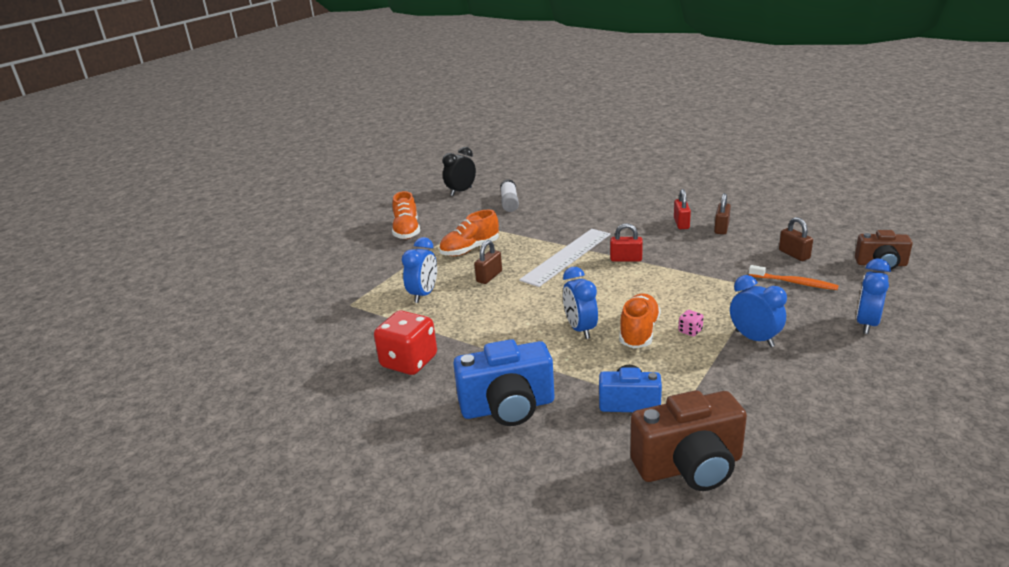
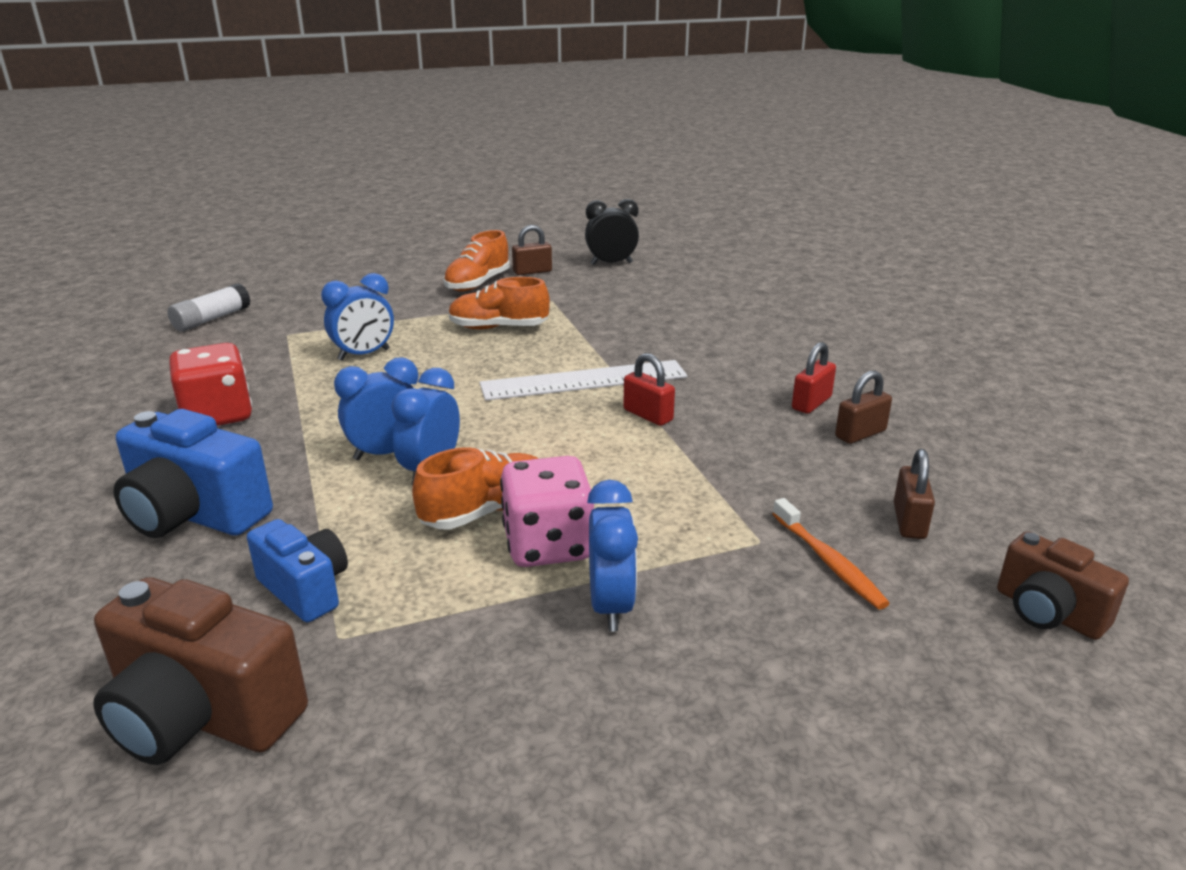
camera: 35 degrees right, 0 degrees up
brown padlock [474,240,502,284] -> brown padlock moved to [512,225,552,275]
white glue stick [500,179,519,212] -> white glue stick moved to [167,283,250,331]
pink dice [678,310,704,336] -> pink dice [500,456,594,567], size x2.38
blue clock [856,259,891,334] -> blue clock moved to [334,357,419,460]

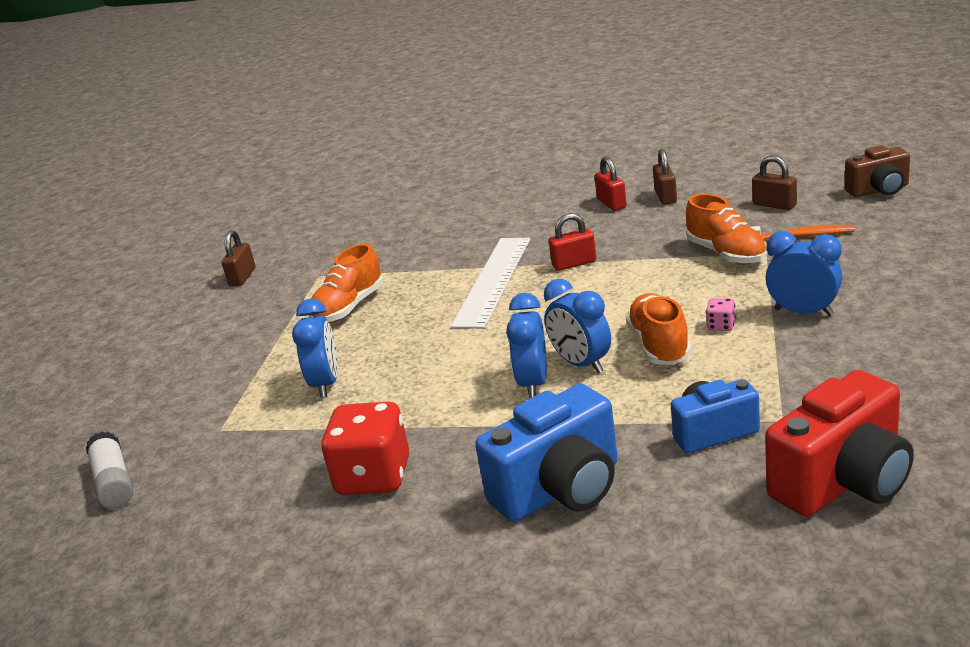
camera: 55 degrees left, 0 degrees up
brown camera [93,577,308,765] -> red camera [765,370,914,517]
orange shoe [443,230,510,292] -> orange shoe moved to [686,194,767,264]
pink dice [500,456,594,567] -> pink dice [706,298,736,331], size x0.42
black clock [585,199,639,265] -> none

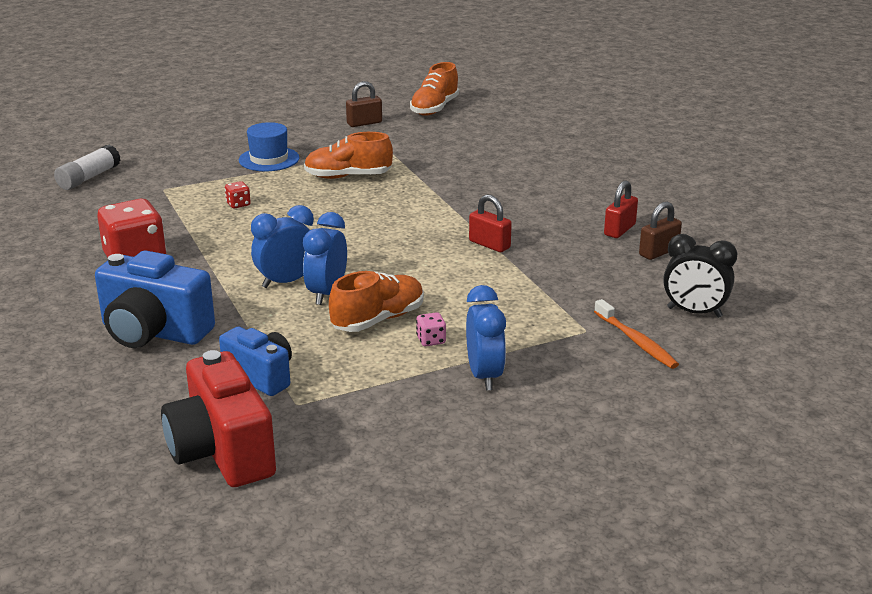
camera: 50 degrees right, 0 degrees up
blue clock [292,299,338,398] -> red dice [225,181,251,208]
white ruler [451,238,531,329] -> none
orange shoe [686,194,767,264] -> orange shoe moved to [410,62,459,116]
brown padlock [752,155,797,210] -> black clock [663,234,737,318]
red camera [765,370,914,517] -> red camera turned 45 degrees clockwise [161,350,276,487]
brown camera [845,145,910,197] -> none
none -> blue hat [239,122,300,171]

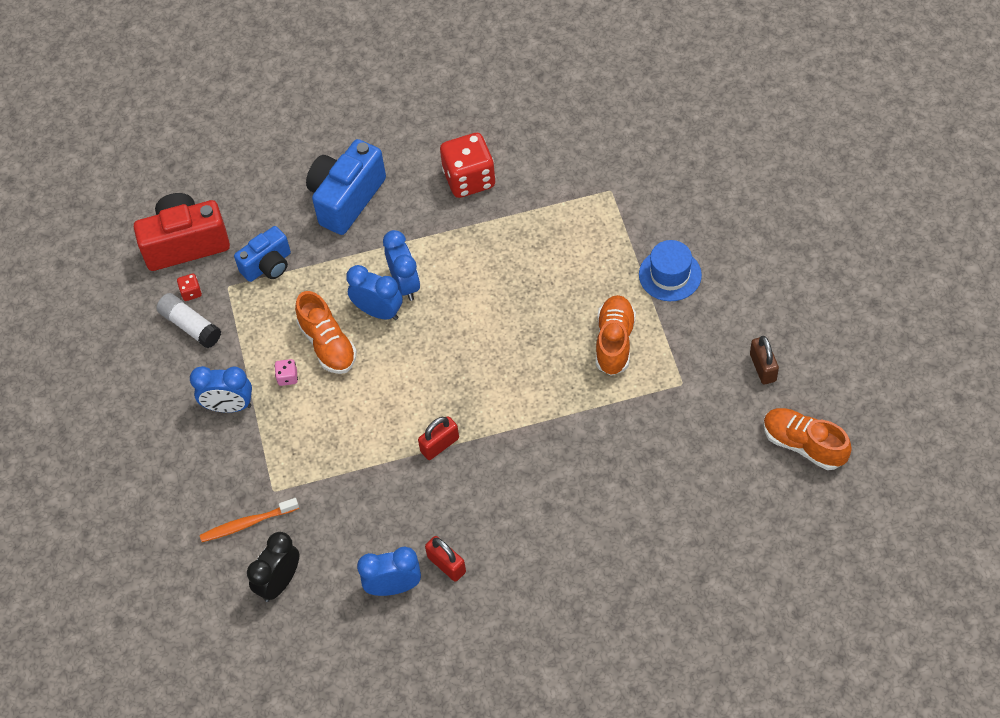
camera: 105 degrees right, 30 degrees up
white glue stick [54,145,120,190] -> white glue stick moved to [156,293,221,348]
red dice [225,181,251,208] -> red dice moved to [177,274,202,301]
brown padlock [639,202,682,260] -> blue clock [357,547,421,596]

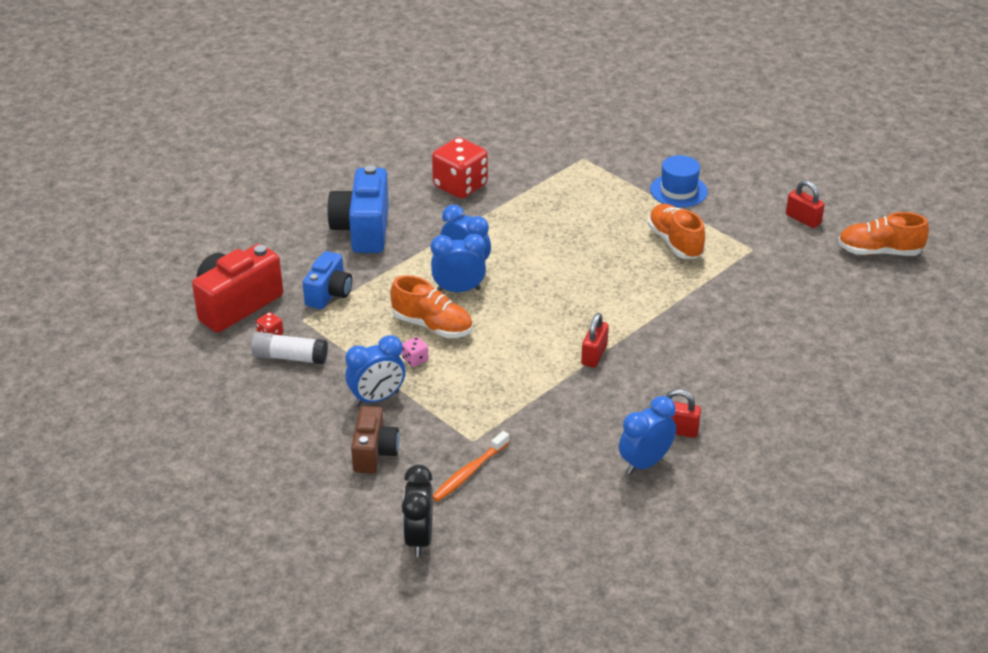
camera: 35 degrees left, 20 degrees down
black clock [247,532,299,602] -> black clock moved to [402,465,433,557]
brown padlock [750,336,779,385] -> red padlock [786,180,825,228]
none -> brown camera [351,406,399,474]

